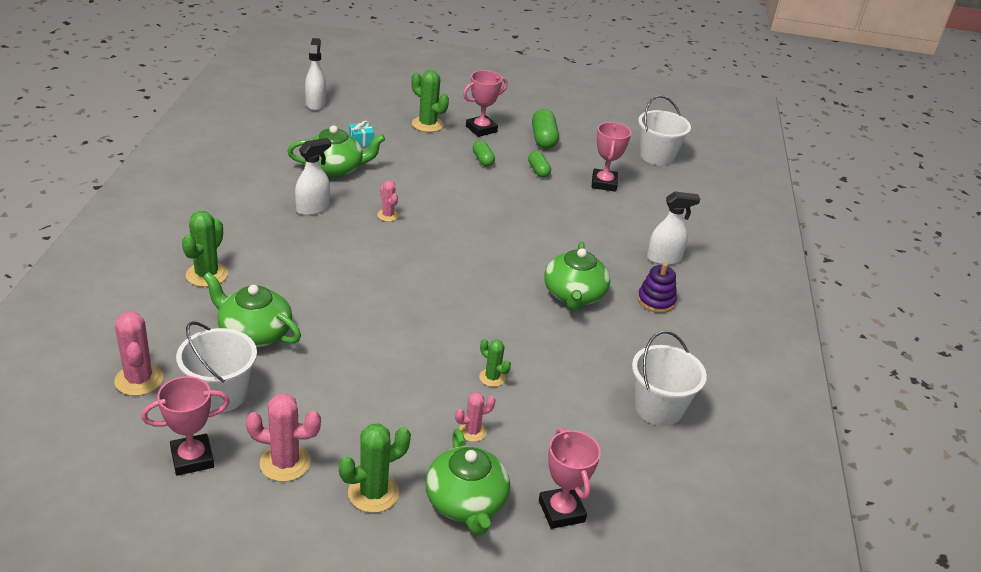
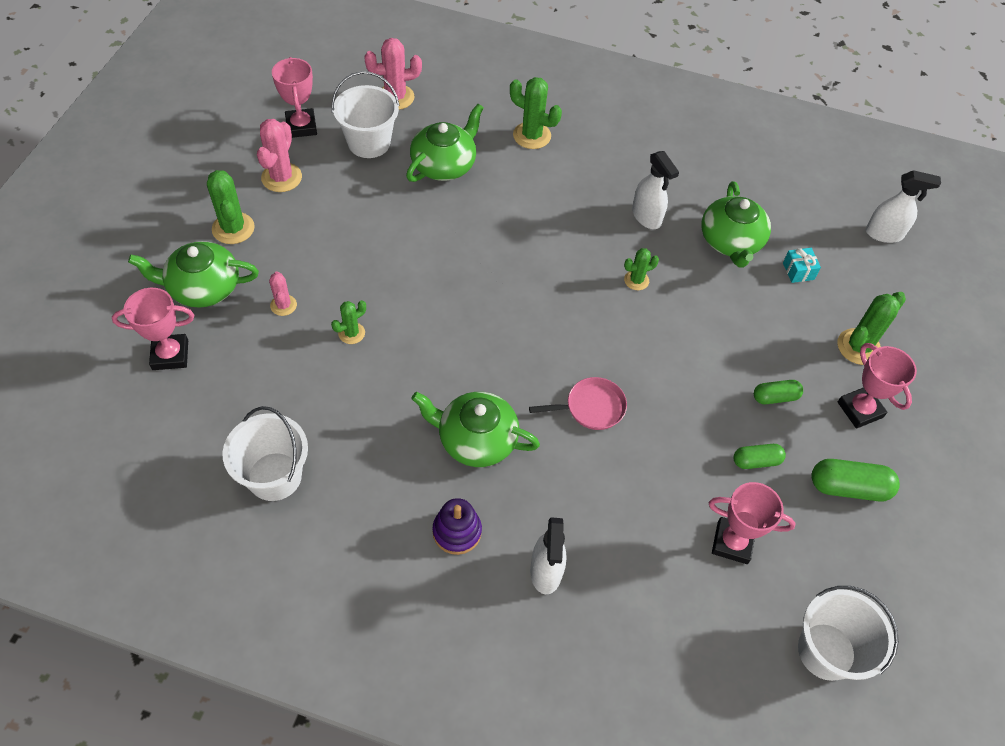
camera: 100 degrees right, 20 degrees up
pink cactus [377,181,399,222] -> green cactus [624,248,659,290]
none -> pink pan [529,377,627,430]

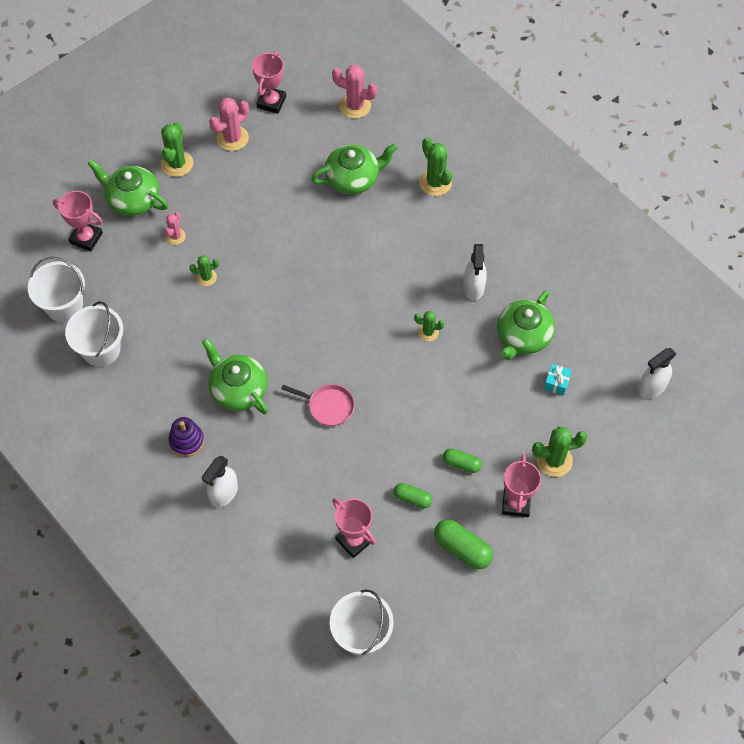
camera: 35 degrees right, 5 degrees up
white bucket [332,71,400,158] -> white bucket moved to [28,257,85,322]
white spray bottle [866,170,941,243] -> white spray bottle turned 105 degrees clockwise [638,348,676,399]

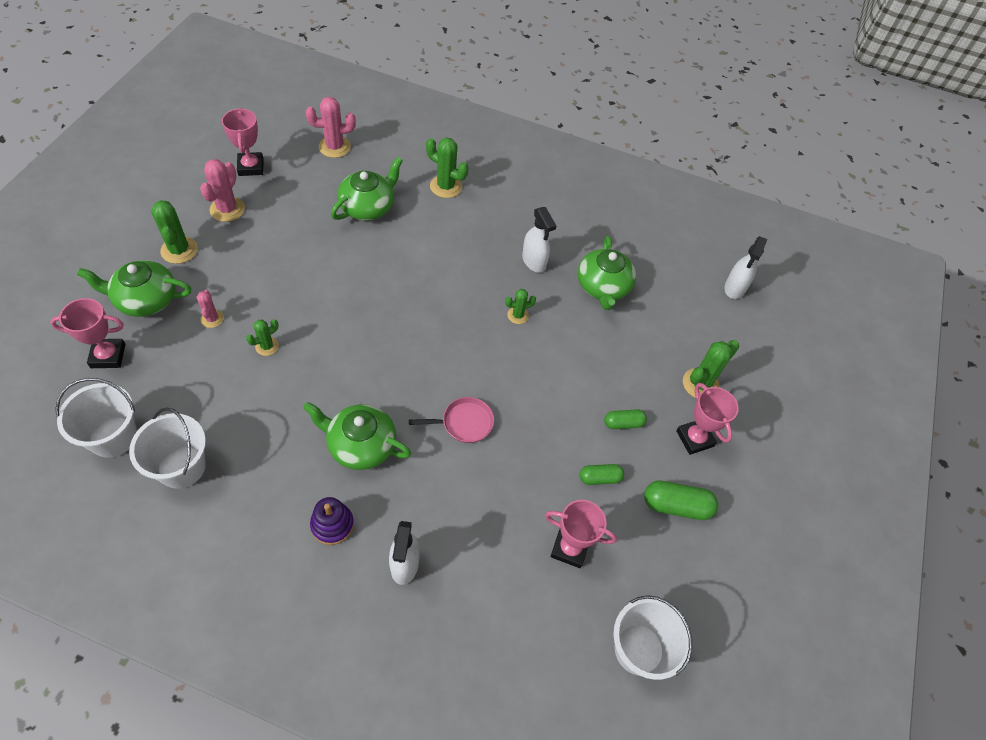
camera: 35 degrees left, 5 degrees down
turquoise gift [544,364,572,396] -> none

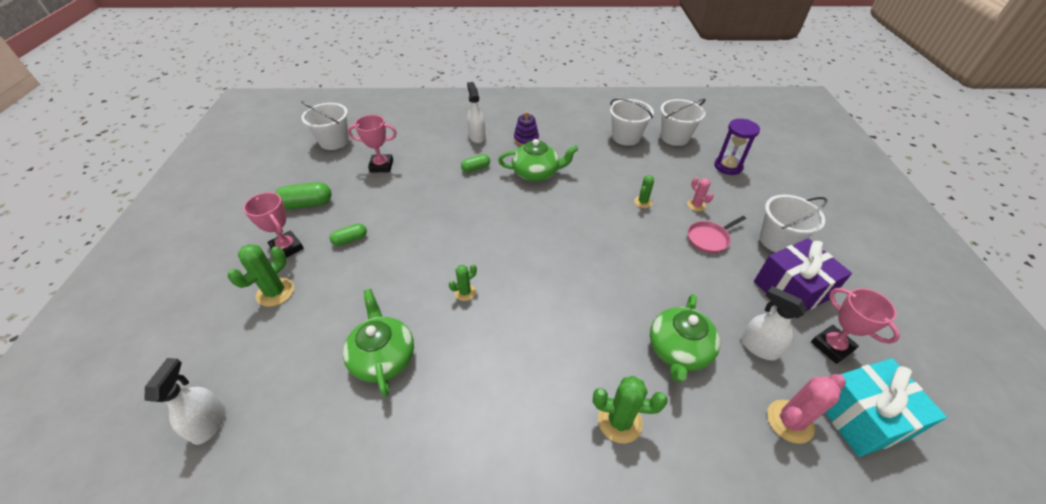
camera: 165 degrees right, 10 degrees down
pink trophy [50,298,126,368] -> purple hourglass [714,119,760,175]
green teapot [77,260,192,317] -> none
green cactus [151,200,198,264] -> white bucket [760,195,828,252]
pink cactus [200,159,245,222] -> purple gift [754,238,852,318]
pink pan [409,397,494,443] -> pink pan moved to [688,216,746,253]
white spray bottle [522,207,556,273] -> white spray bottle moved to [741,286,807,361]
green capsule [580,464,624,485] -> green capsule moved to [461,154,490,172]
none -> turquoise gift [825,358,947,457]

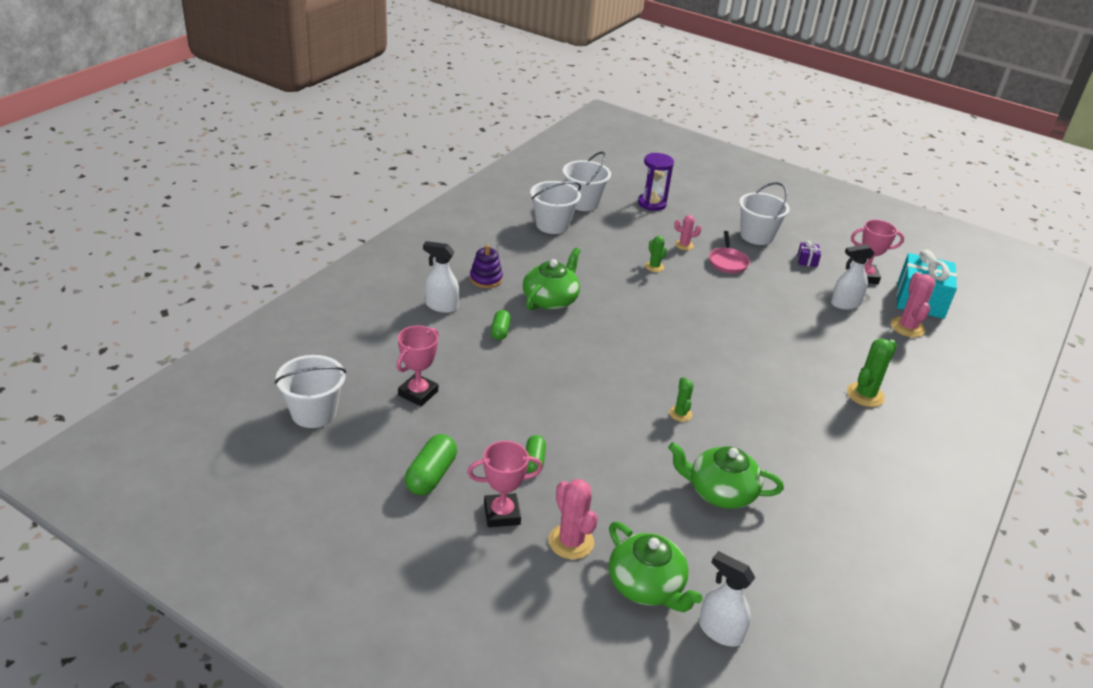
camera: 60 degrees left, 10 degrees down
green cactus [228,244,294,307] -> pink cactus [548,479,598,559]
green teapot [650,294,720,382] -> green teapot moved to [609,522,702,612]
purple gift [754,238,852,318] -> purple gift [797,241,821,267], size x0.42

